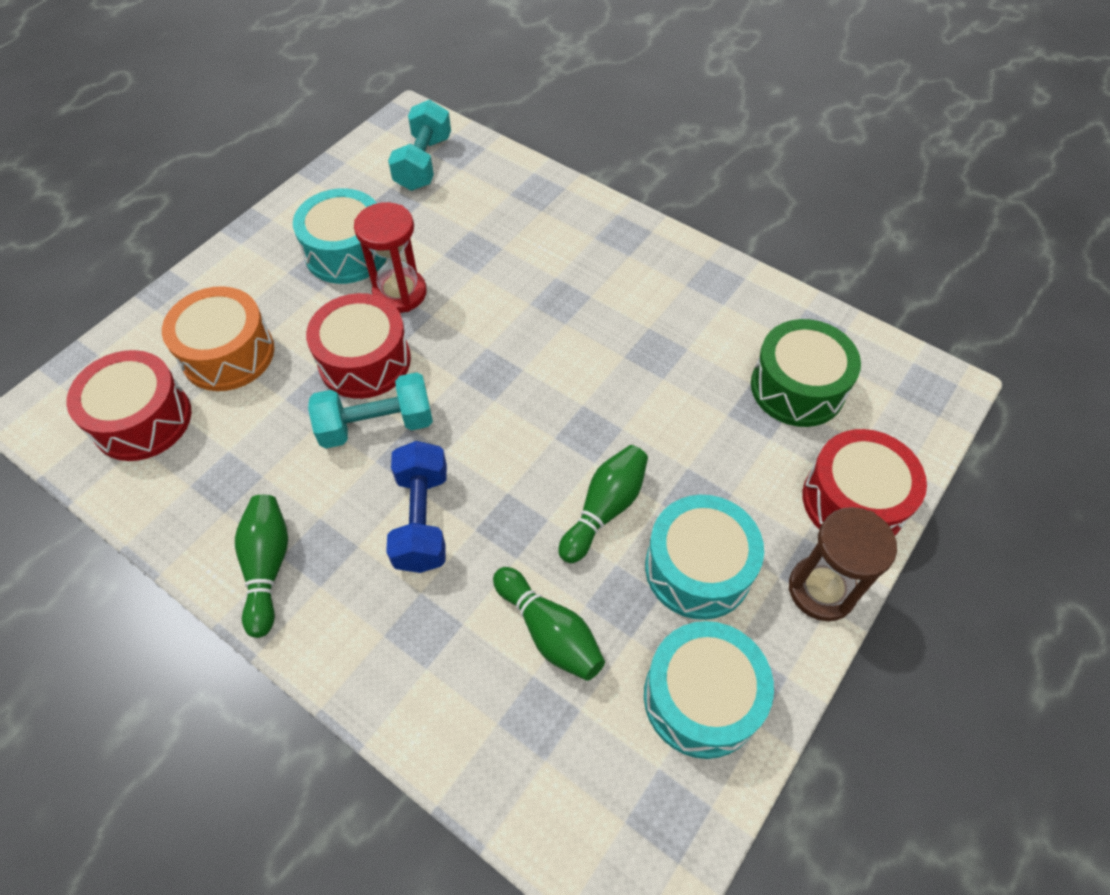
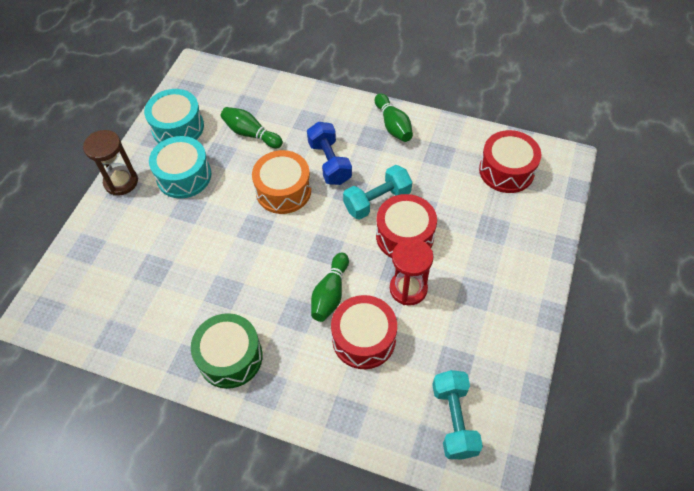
camera: 165 degrees right, 0 degrees up
orange drum [162,286,274,391] -> orange drum moved to [252,150,311,214]
turquoise drum [293,188,387,284] -> none
green bowling pin [558,445,648,563] -> green bowling pin moved to [311,253,349,322]
green drum [751,319,861,427] -> green drum moved to [191,313,263,389]
red drum [803,429,927,536] -> red drum moved to [331,295,397,369]

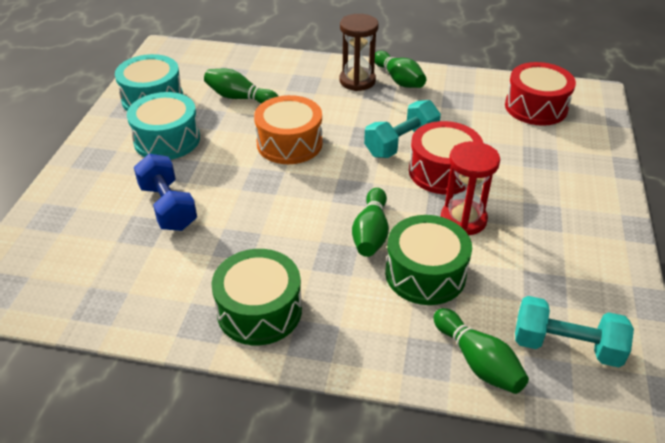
camera: 10 degrees left, 15 degrees down
brown hourglass [83,130,138,196] -> brown hourglass moved to [339,14,379,91]
blue dumbbell [307,122,352,185] -> blue dumbbell moved to [134,154,197,231]
red drum [331,295,397,369] -> green drum [385,215,472,305]
turquoise dumbbell [432,370,483,459] -> turquoise dumbbell turned 60 degrees counterclockwise [515,296,634,367]
none -> green bowling pin [433,308,529,394]

